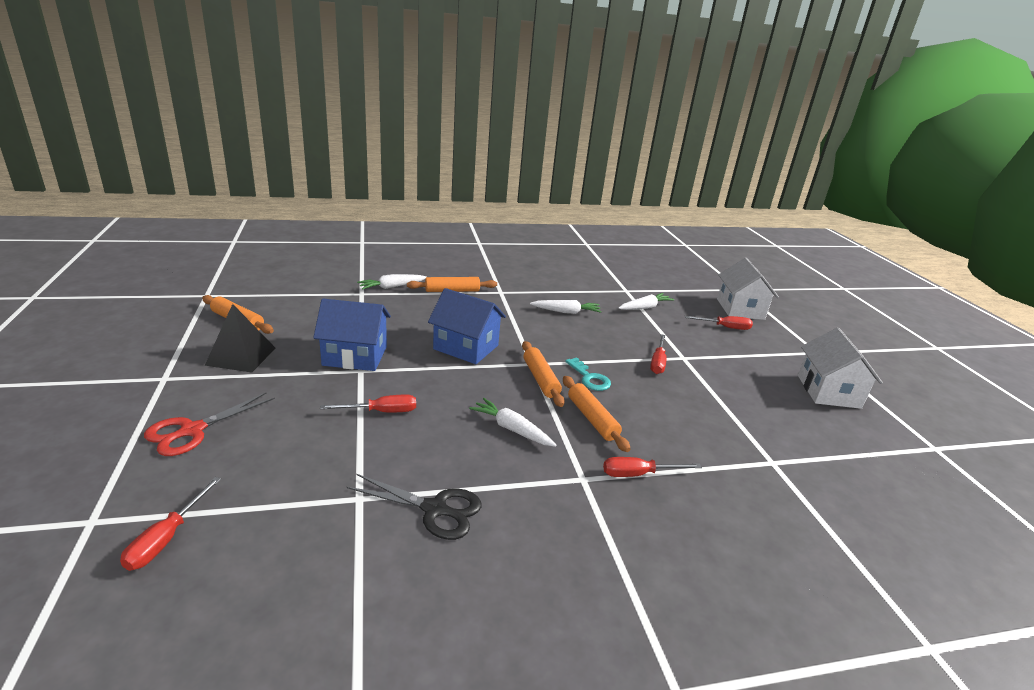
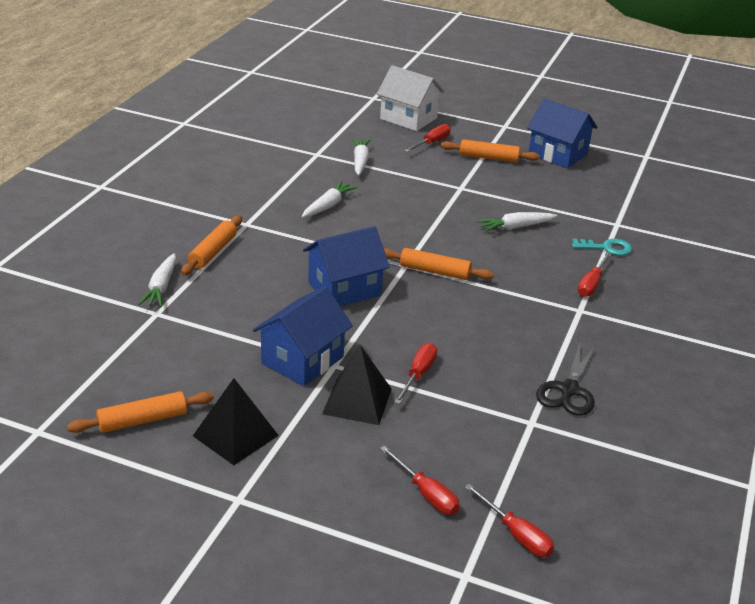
camera: 55 degrees left, 5 degrees up
red scissors [144,393,275,456] -> none
black scissors [347,474,481,540] -> black scissors turned 150 degrees clockwise [536,344,596,416]
white carrot [469,398,557,447] -> white carrot moved to [477,212,557,232]
orange rolling pin [563,376,630,452] -> orange rolling pin moved to [440,139,540,162]
turquoise key [565,357,611,391] -> turquoise key moved to [572,239,632,256]
red screwdriver [650,334,667,374] -> red screwdriver moved to [380,446,460,515]
white house [798,328,883,409] -> blue house [527,98,597,168]
none -> black pyramid [322,345,392,425]

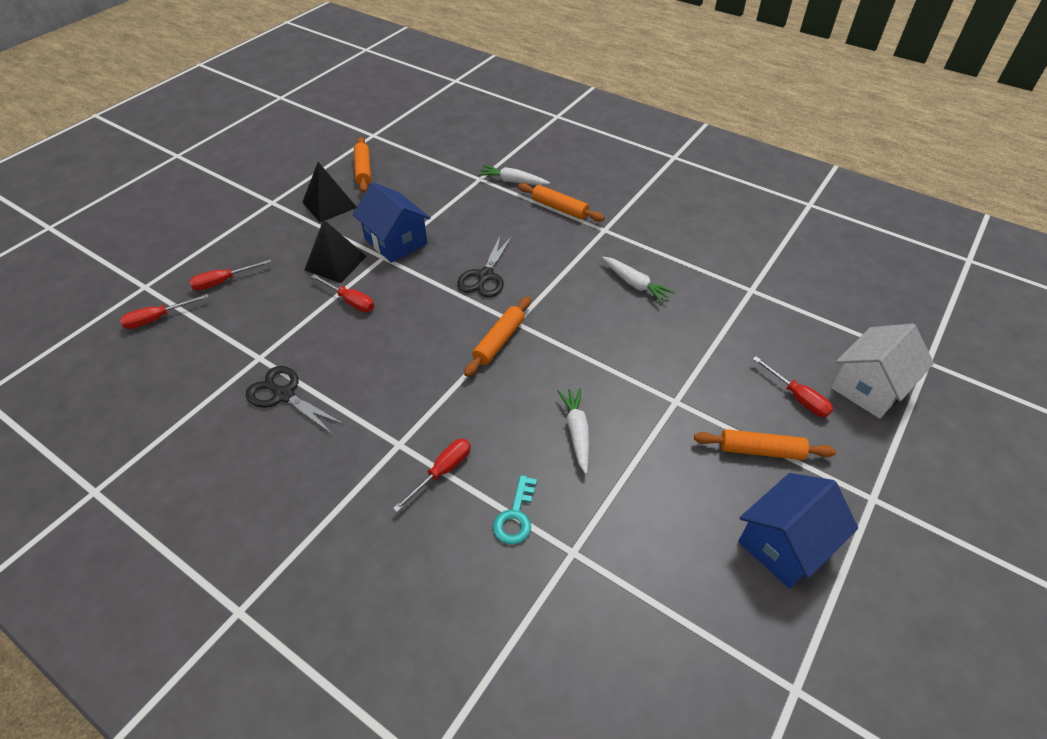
camera: 105 degrees right, 15 degrees up
blue house [303,226,390,307] -> black scissors [457,234,513,297]
white carrot [352,138,371,176] -> none
orange rolling pin [440,139,540,162] -> orange rolling pin turned 75 degrees clockwise [694,429,836,460]
red screwdriver [578,252,612,297] -> red screwdriver turned 90 degrees clockwise [393,439,471,512]

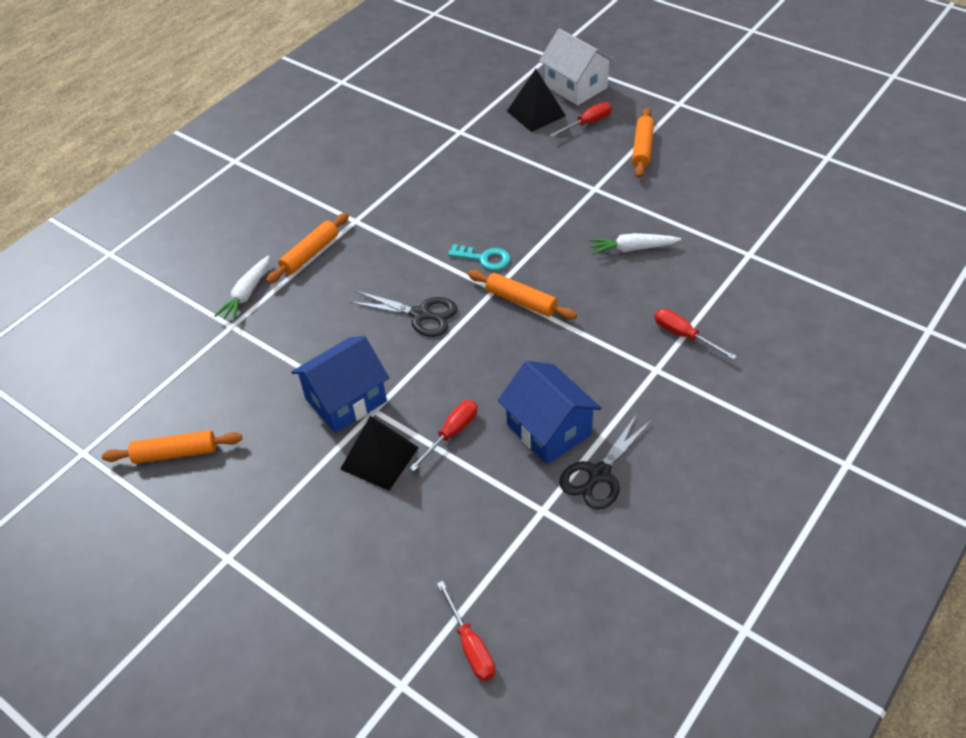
camera: 85 degrees left, 0 degrees up
red screwdriver [189,259,271,291] -> none
black pyramid [302,162,357,222] -> black pyramid moved to [507,69,566,132]
turquoise key [493,475,537,544] -> turquoise key moved to [448,244,510,270]
white carrot [602,257,675,303] -> none
blue house [738,473,858,589] -> blue house moved to [498,361,602,465]

